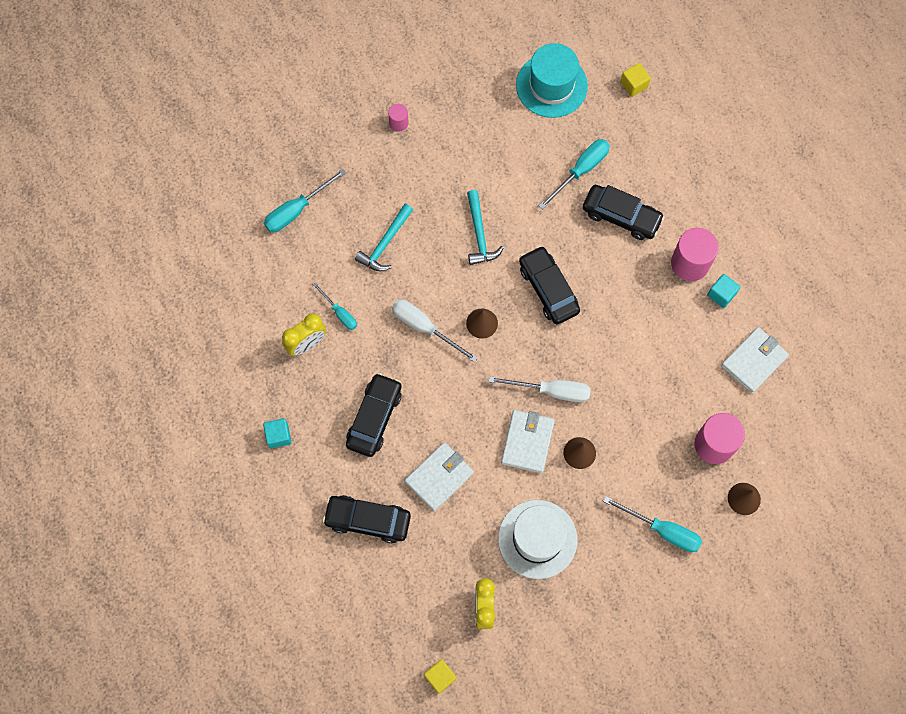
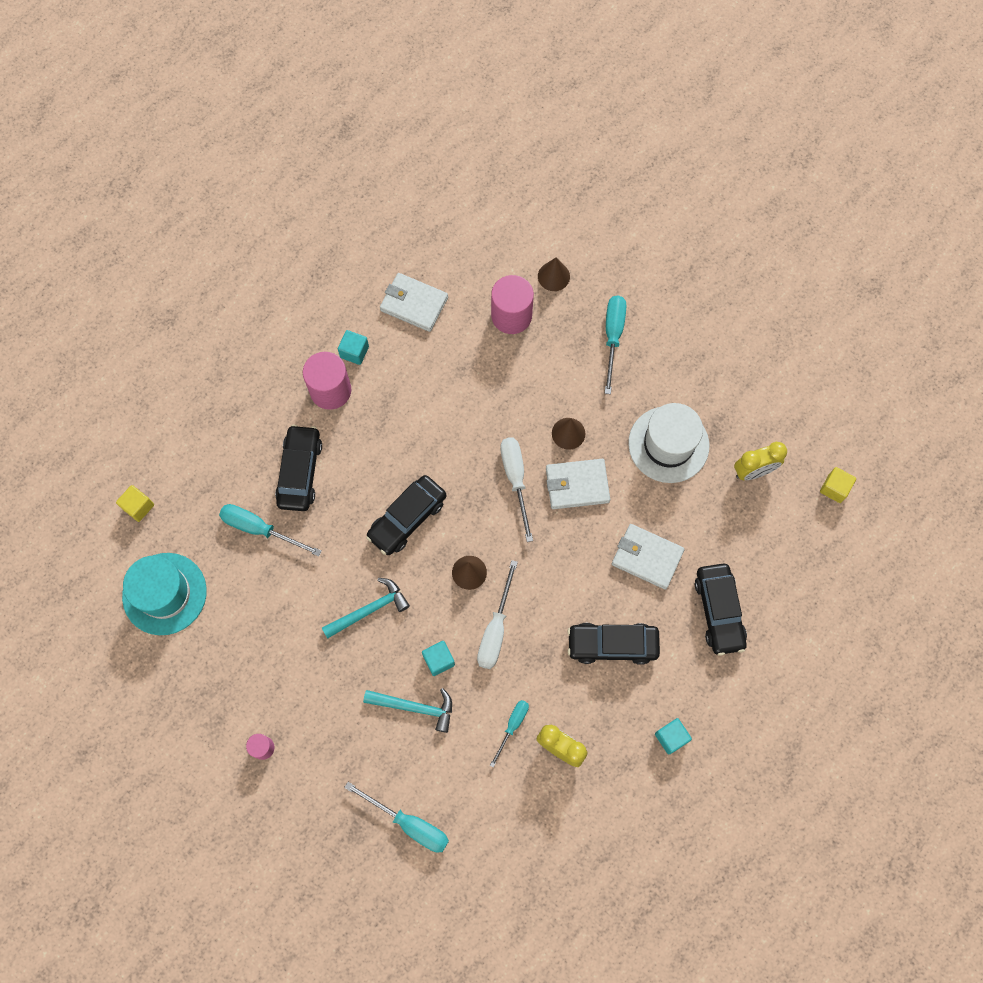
camera: 110 degrees left, 0 degrees up
none -> turquoise cube [422,641,455,676]

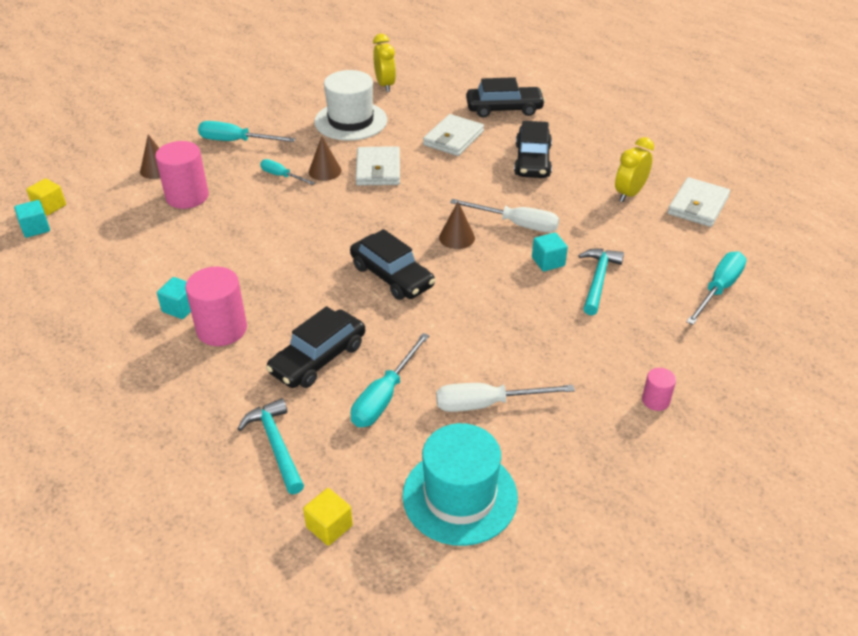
camera: 85 degrees left, 30 degrees down
black car [275,425,322,511] -> black car turned 60 degrees counterclockwise [266,306,365,388]
turquoise hammer [322,578,410,639] -> turquoise hammer moved to [238,398,304,494]
white wallet [380,273,448,332] -> white wallet moved to [668,177,730,227]
turquoise screwdriver [490,700,529,767] -> turquoise screwdriver moved to [260,159,315,185]
white screwdriver [500,438,533,542] -> white screwdriver moved to [436,383,575,412]
turquoise cube [655,718,692,755] -> turquoise cube moved to [14,200,50,238]
yellow cube [820,467,856,503] -> yellow cube moved to [26,178,66,216]

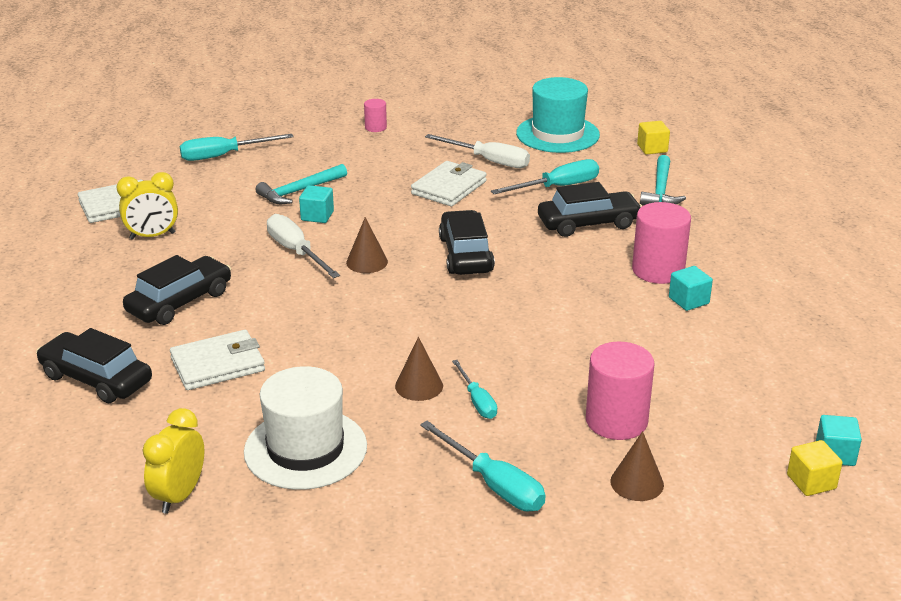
camera: 145 degrees left, 10 degrees down
white wallet [356,146,400,186] -> white wallet moved to [411,161,487,206]

